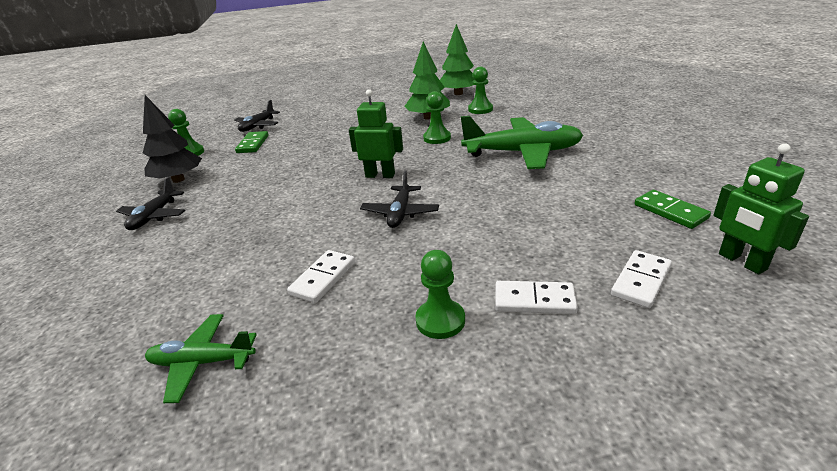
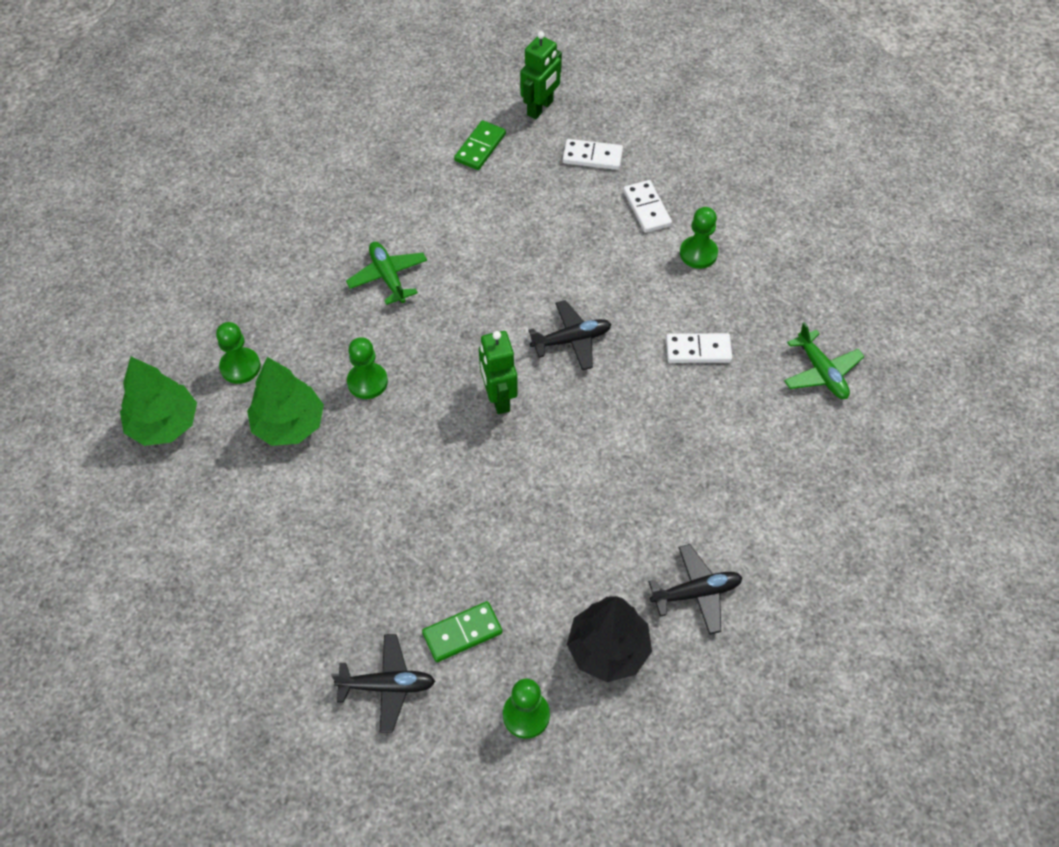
camera: 120 degrees left, 25 degrees up
green plane [461,116,583,169] -> green plane [346,242,427,305], size x0.55

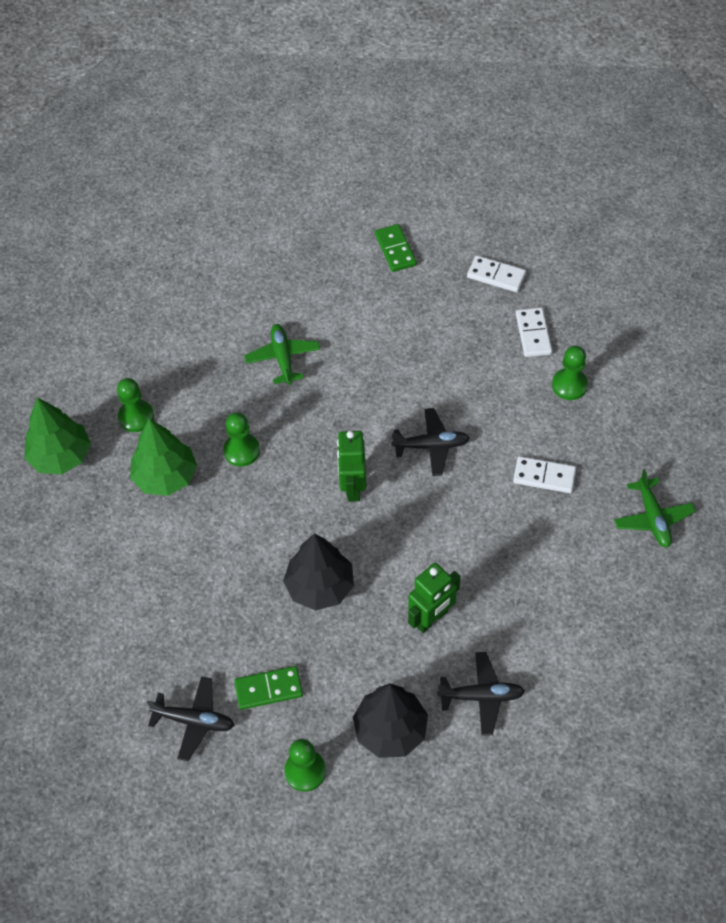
camera: 15 degrees right, 0 degrees up
green domino [454,120,506,170] -> green domino turned 60 degrees counterclockwise [375,224,417,272]
green robot [520,31,562,119] -> green robot moved to [408,563,461,633]
none -> black tree [283,534,354,611]

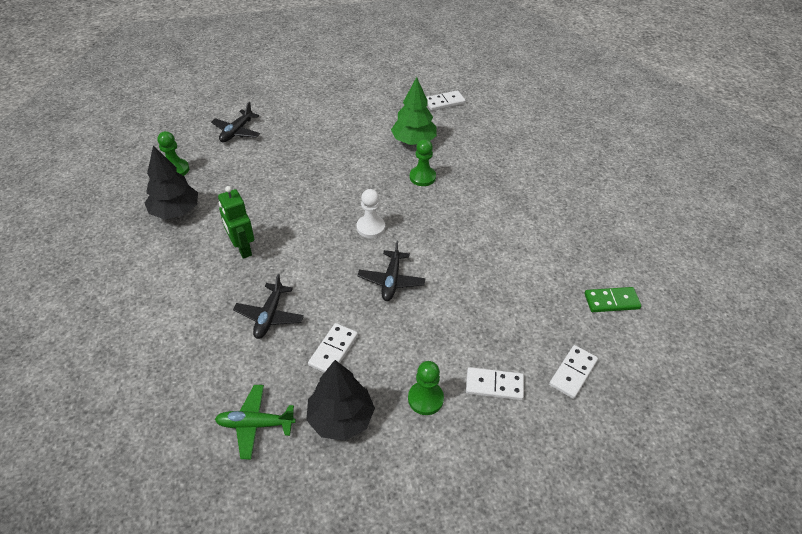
camera: 100 degrees right, 10 degrees down
green tree [24,397,91,474] -> white domino [426,90,466,111]
green pawn [117,378,154,432] -> none
green domino [234,666,303,710] -> none
green plane [244,324,320,385] -> none
black tree [283,534,354,611] -> black tree moved to [306,360,375,441]
green robot [337,431,366,502] -> white pawn [356,189,385,238]
black plane [437,652,525,736] -> black plane moved to [233,274,304,339]

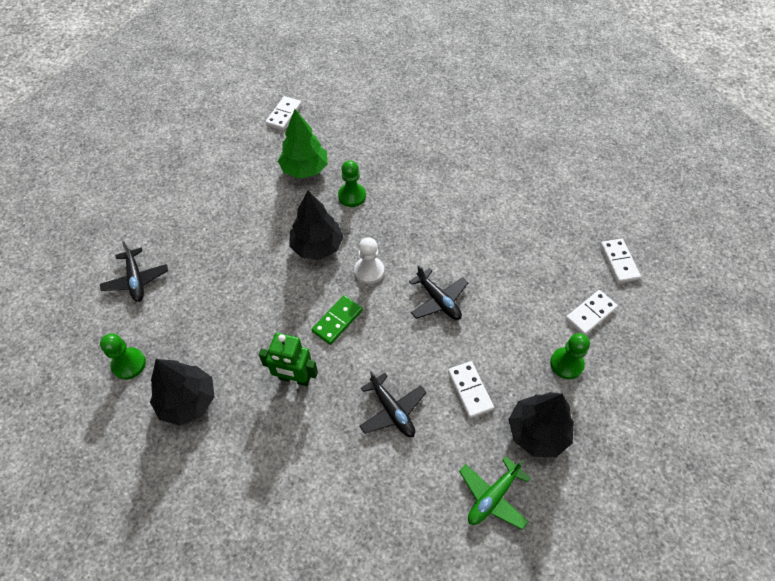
camera: 45 degrees left, 10 degrees up
green domino [585,287,641,312] -> green domino moved to [311,295,363,345]
none -> black tree [289,191,344,260]

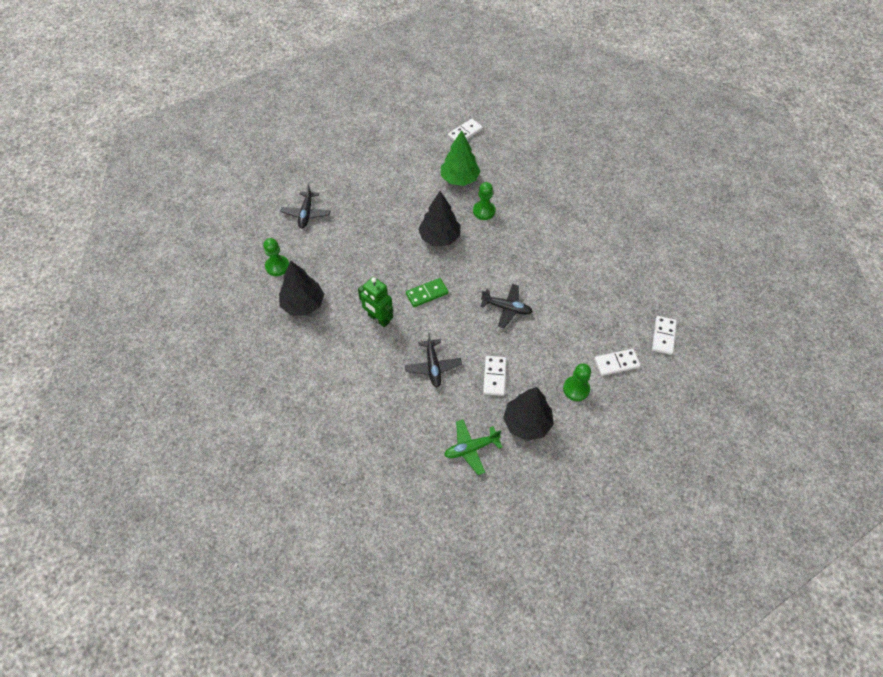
camera: 25 degrees right, 0 degrees up
white pawn [354,237,384,284] -> none
black plane [409,265,468,320] -> black plane turned 60 degrees counterclockwise [480,284,533,328]

